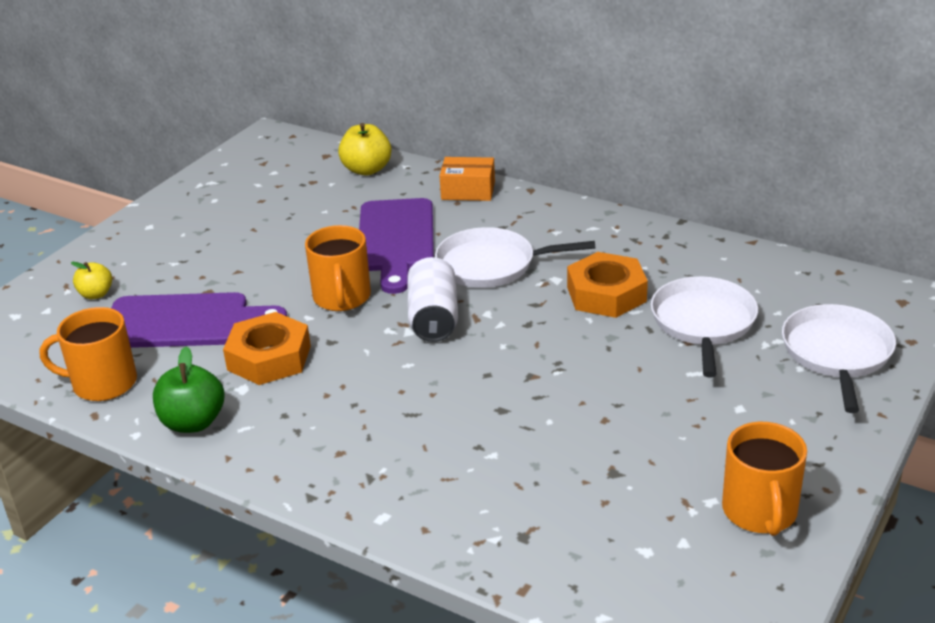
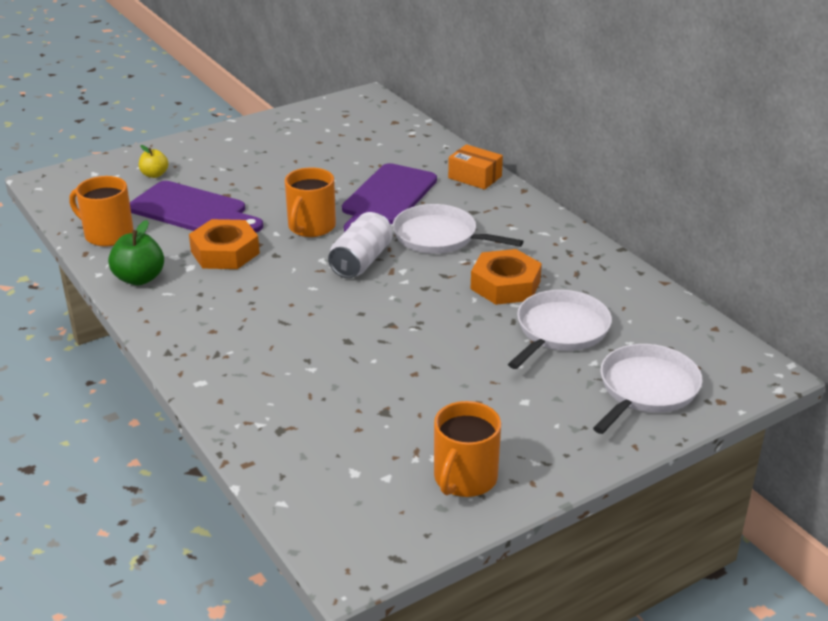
camera: 25 degrees right, 0 degrees up
yellow apple [338,123,391,176] -> none

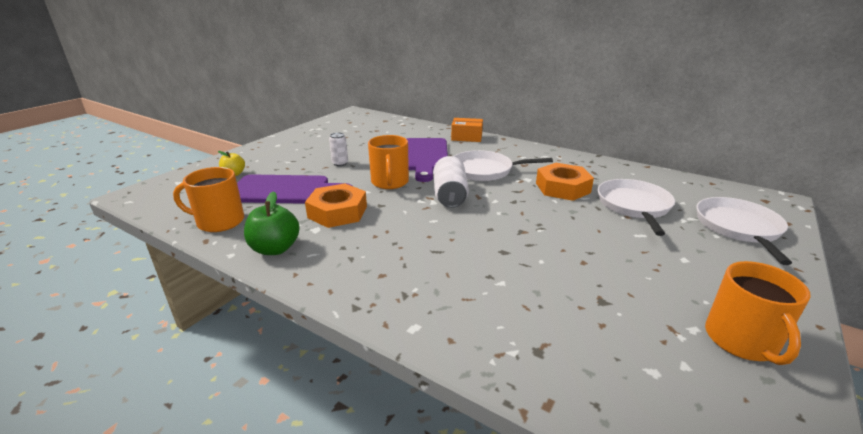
camera: 25 degrees left, 5 degrees down
none -> white can [329,132,348,166]

